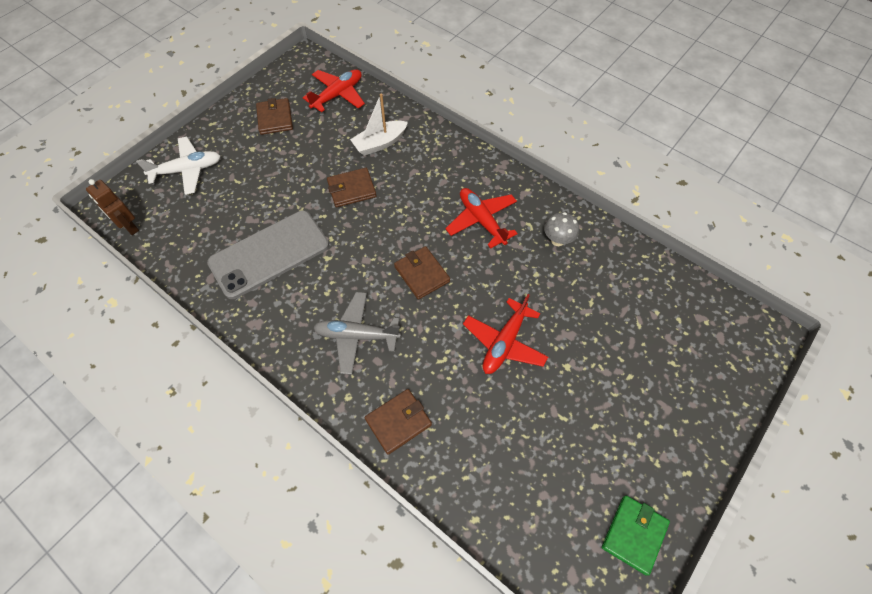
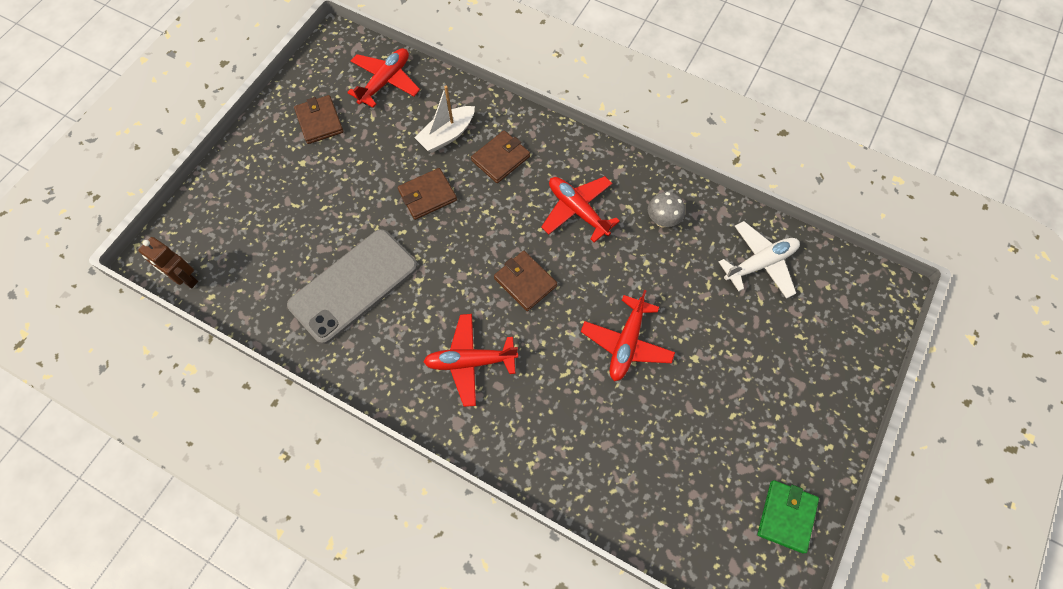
camera: 10 degrees left, 5 degrees up
white plane [136,136,221,195] -> white plane moved to [719,221,800,299]
grey plane [313,292,401,375] -> red plane [423,314,518,407]
brown wallet [365,389,432,455] -> brown wallet moved to [471,131,530,183]

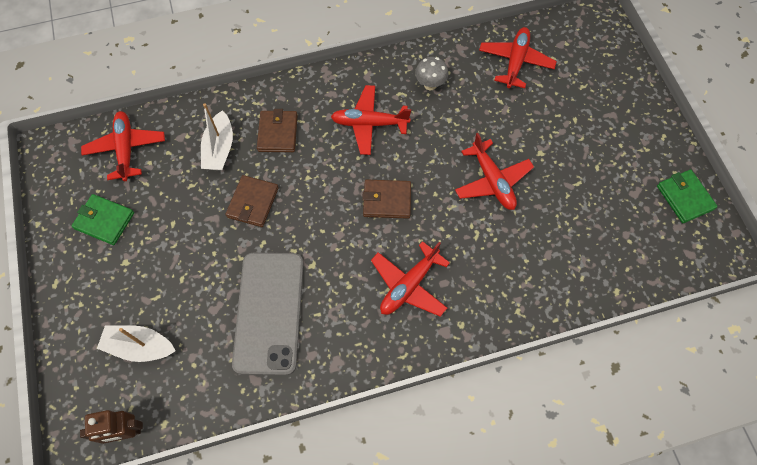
camera: 45 degrees left, 0 degrees up
brown wallet [294,95,343,144] -> green wallet [72,194,134,245]
white plane [719,221,800,299] -> red plane [479,27,557,88]
none -> white boat [97,325,176,362]

